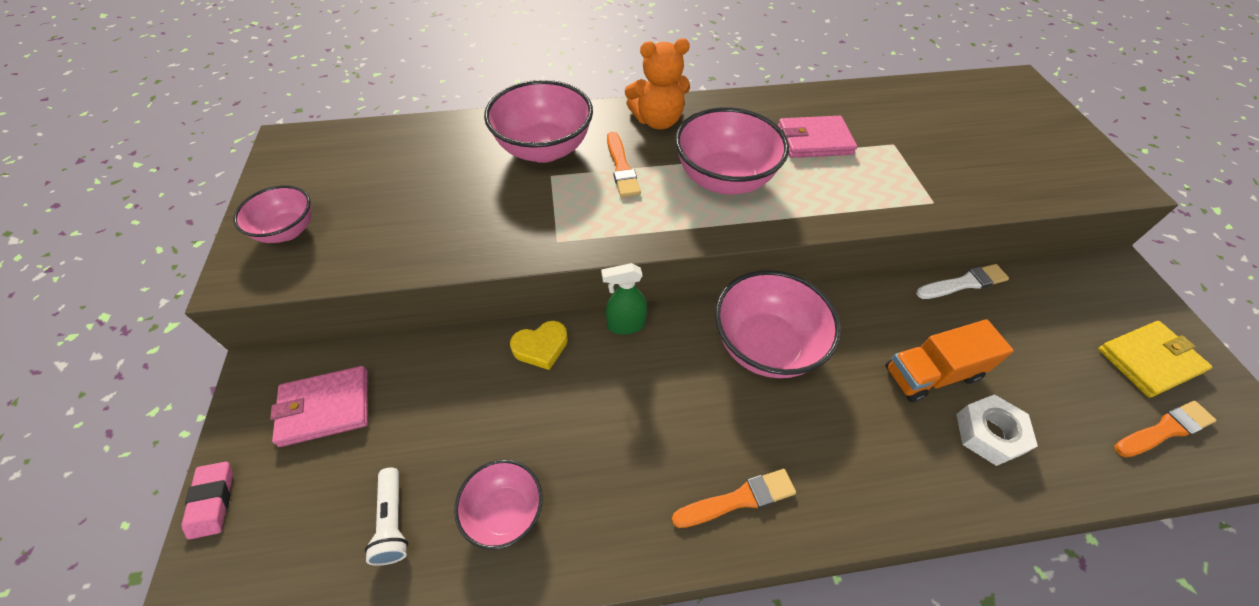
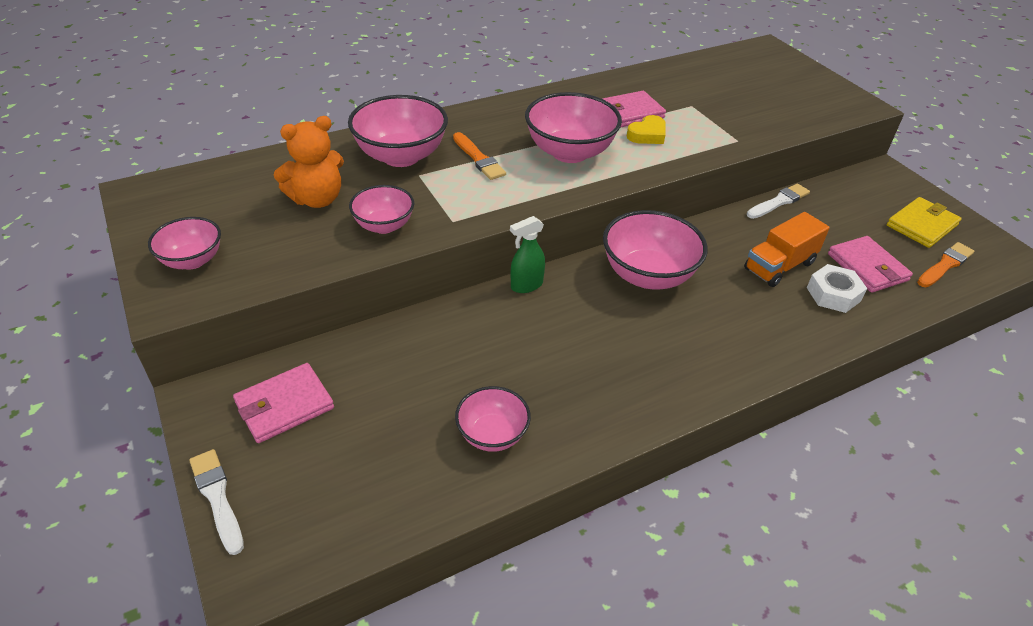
camera: 20 degrees left, 10 degrees down
pink eraser [182,462,233,540] -> white brush [189,449,244,555]
white flashlight [365,468,408,566] -> none
yellow heart [510,321,568,370] -> yellow heart moved to [627,115,665,144]
orange teddy bear [625,38,690,129] -> orange teddy bear moved to [274,116,344,208]
orange brush [671,469,796,528] -> none
none -> pink bowl [349,185,414,234]
none -> pink wallet [828,236,913,293]

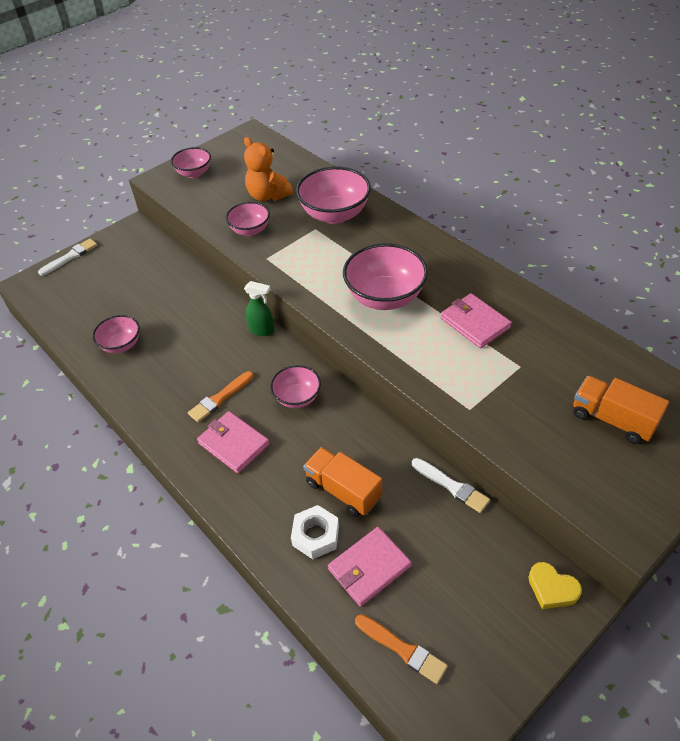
camera: 80 degrees right, 5 degrees up
pink wallet [233,363,334,443] -> pink wallet moved to [197,411,270,474]
orange brush [453,132,506,180] -> orange brush moved to [188,371,253,422]
green spray bottle [510,216,545,293] -> green spray bottle turned 150 degrees clockwise [244,281,274,336]
pink bowl [603,210,708,290] -> pink bowl [270,365,321,408], size x0.59
yellow heart [627,115,665,144] -> yellow heart moved to [528,562,582,609]
yellow wallet [887,197,962,248] -> none
none -> orange truck [573,376,669,444]

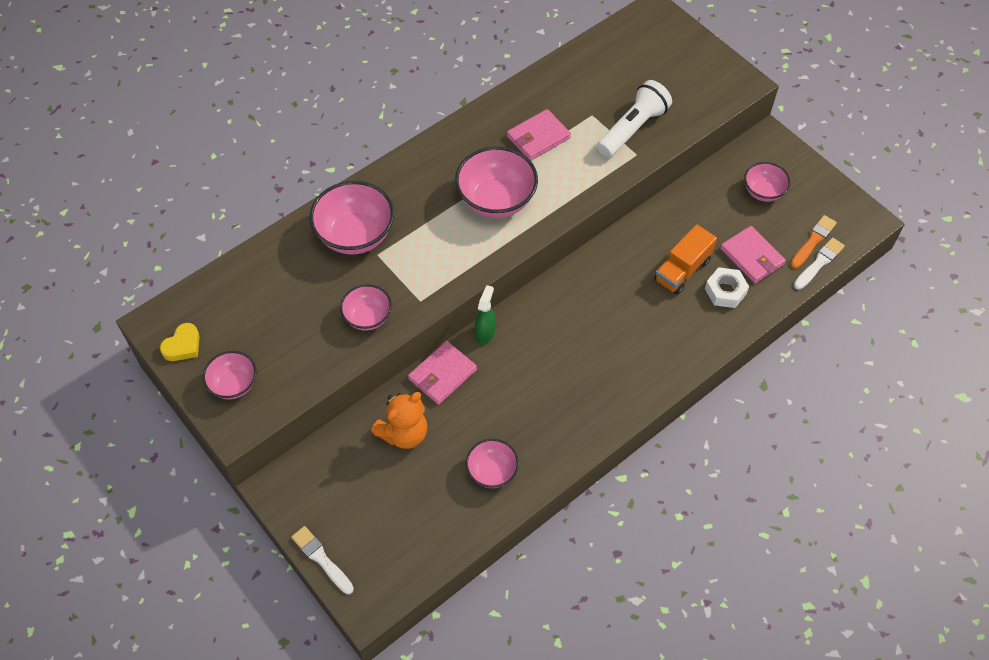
camera: 90 degrees left, 10 degrees up
orange brush [188,371,253,422] -> none
pink wallet [197,411,270,474] -> pink wallet moved to [408,341,477,405]
orange teddy bear [244,137,293,201] -> orange teddy bear moved to [371,392,428,449]
pink bowl [270,365,321,408] -> pink bowl moved to [744,162,791,202]
white brush [412,458,490,513] -> white brush moved to [794,238,845,290]
yellow heart [528,562,582,609] -> yellow heart moved to [160,323,200,361]
orange truck [573,376,669,444] -> none
none -> white flashlight [597,80,672,157]

